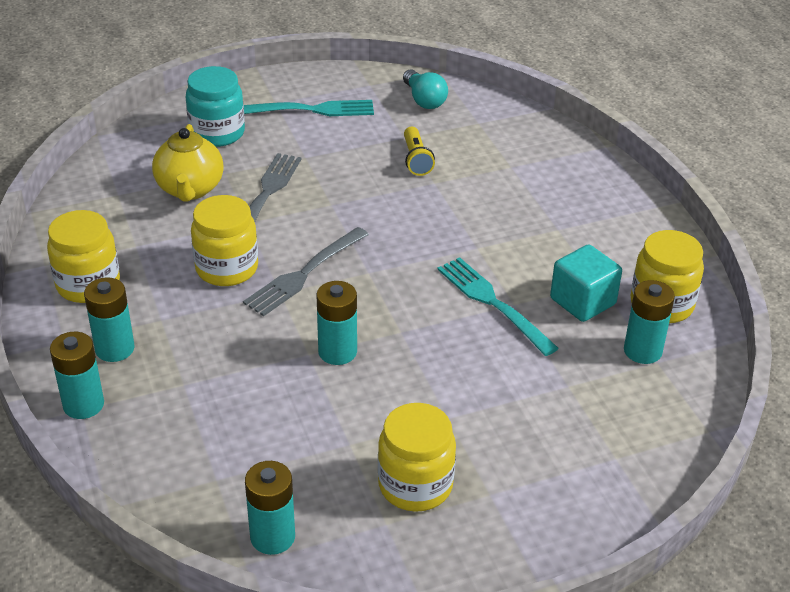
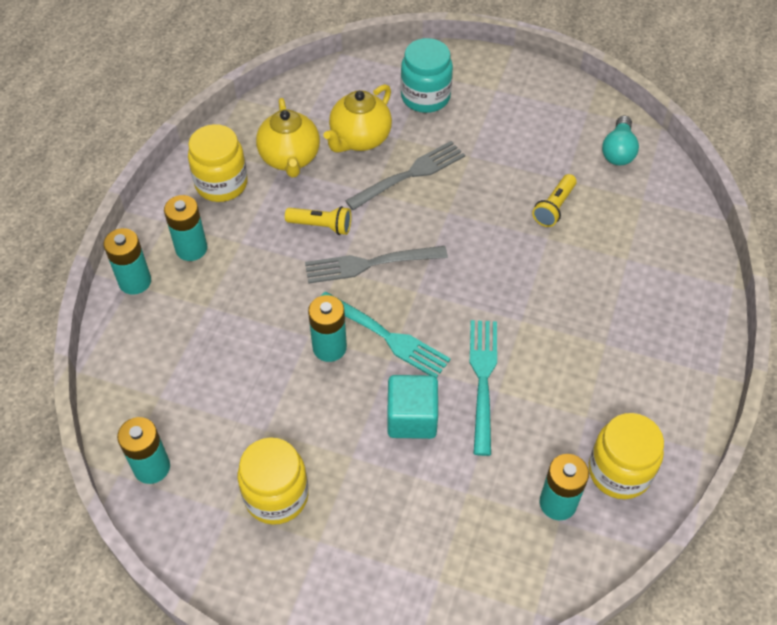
camera: 40 degrees right, 15 degrees up
yellow jar [191,195,258,286] -> yellow flashlight [285,206,351,235]
turquoise fork [244,100,374,116] -> turquoise fork moved to [321,292,451,378]
turquoise cube [550,245,622,322] -> turquoise cube moved to [387,375,438,439]
none -> yellow teapot [256,98,320,178]

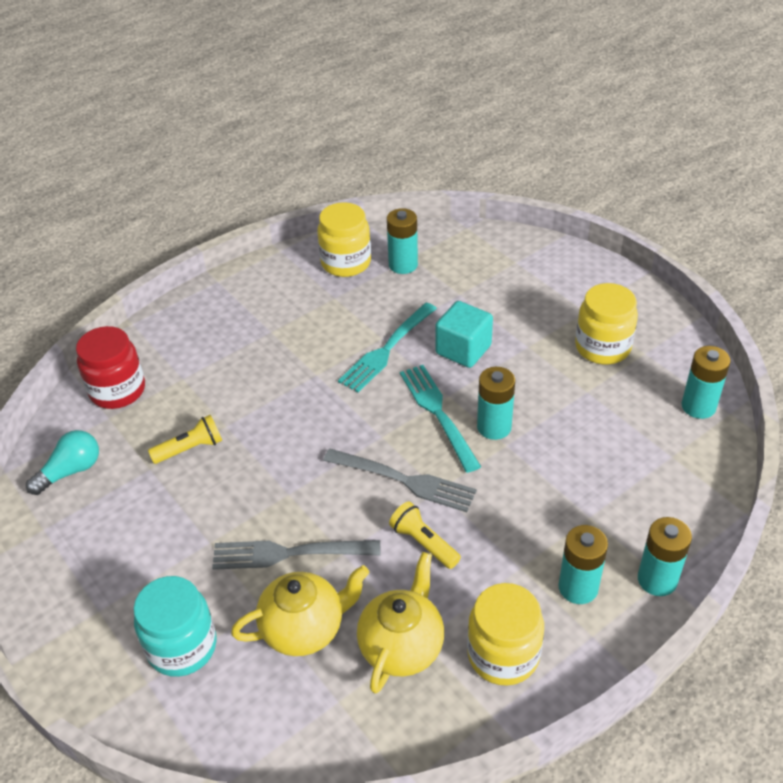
camera: 145 degrees left, 10 degrees down
none -> red jar [76,326,145,409]

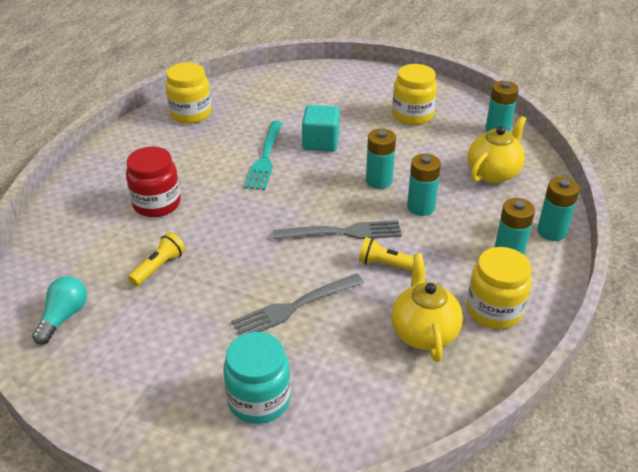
camera: 30 degrees left, 5 degrees down
red jar [76,326,145,409] -> red jar moved to [126,147,181,217]
yellow teapot [231,565,369,656] -> yellow teapot moved to [468,116,526,184]
turquoise battery [387,208,418,274] -> turquoise battery moved to [407,154,441,216]
turquoise fork [400,365,481,473] -> none

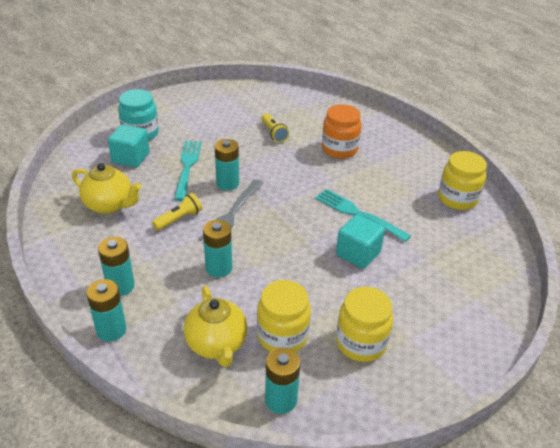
camera: 120 degrees right, 0 degrees up
turquoise light bulb [32,276,87,345] -> none
red jar [126,147,181,217] -> orange jar [322,104,362,158]
grey fork [231,274,364,335] -> turquoise fork [174,141,202,201]
turquoise battery [366,129,396,189] -> turquoise battery moved to [215,139,239,190]
yellow jar [467,247,532,329] -> yellow jar moved to [257,280,311,352]
none -> turquoise cube [108,124,150,167]

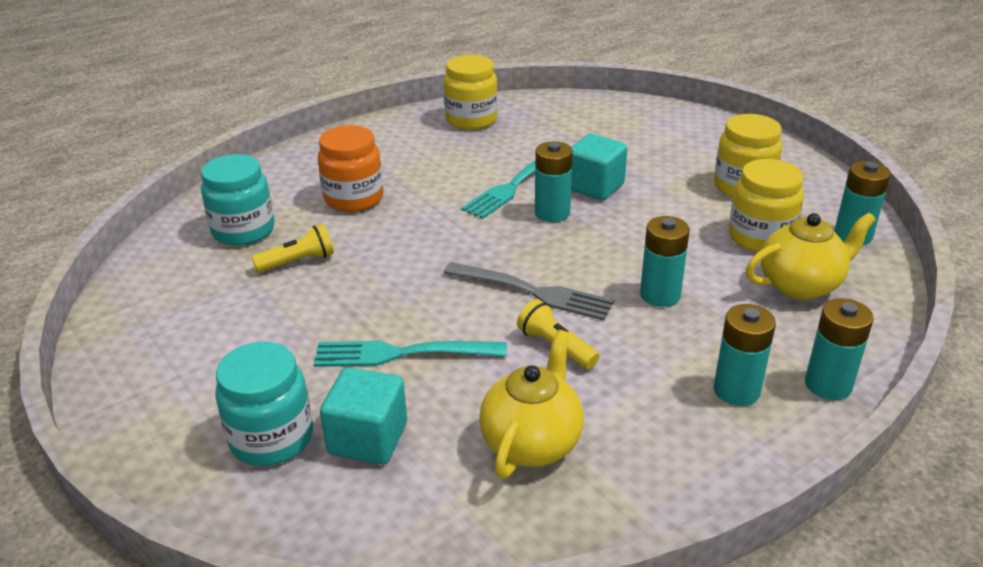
camera: 90 degrees left, 5 degrees down
turquoise battery [215,139,239,190] -> turquoise battery moved to [535,141,573,222]
none -> turquoise jar [201,154,275,246]

